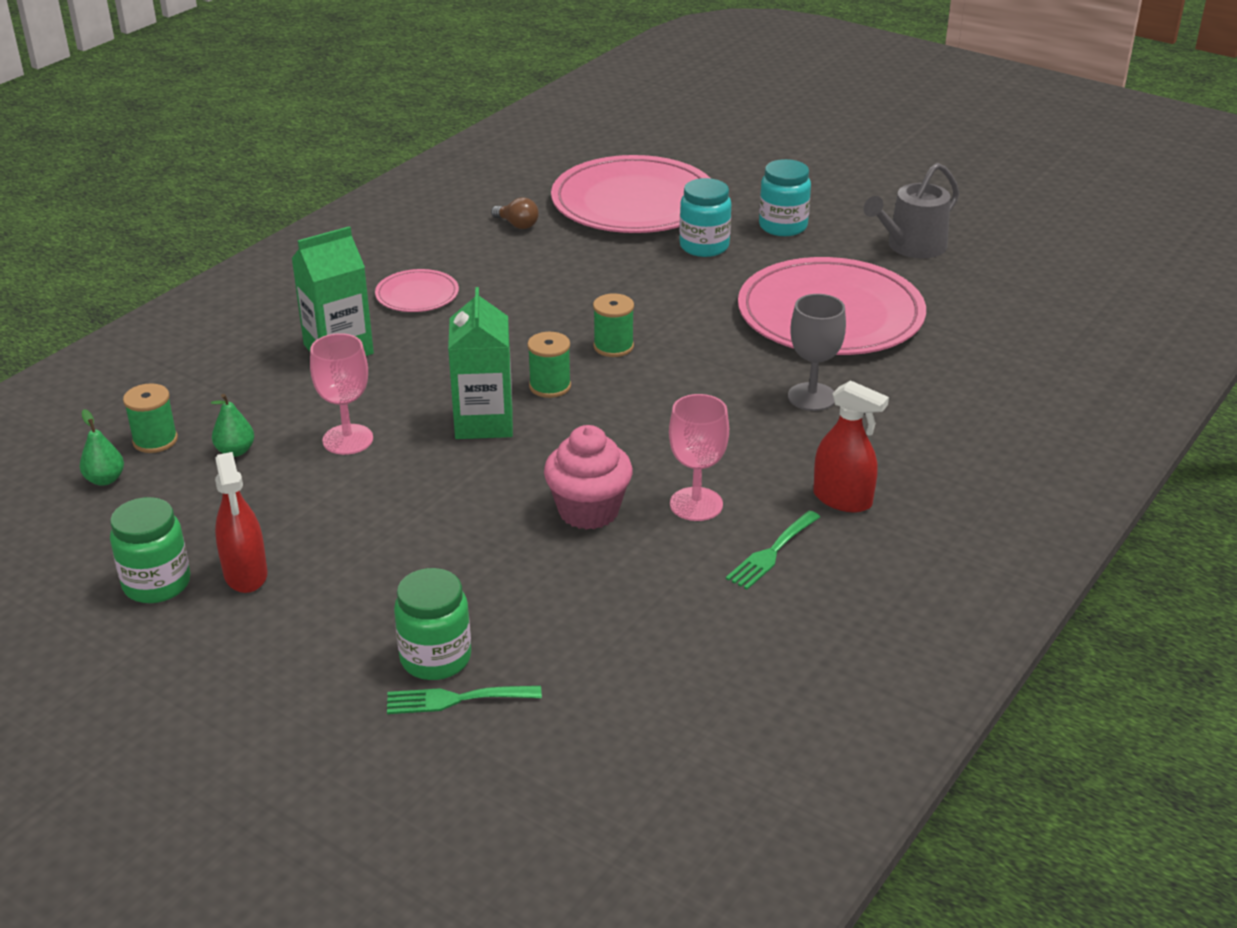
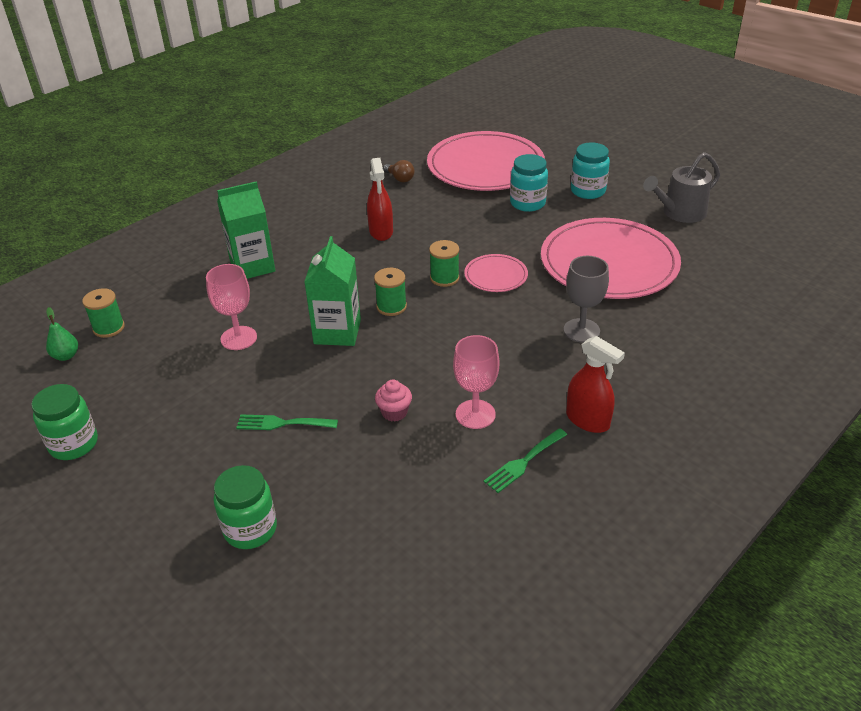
camera: 10 degrees right, 5 degrees up
green pear [211,394,254,457] -> none
red spray bottle [215,452,268,593] -> red spray bottle moved to [367,158,393,241]
pink plate [375,269,459,312] -> pink plate moved to [464,254,528,292]
green fork [387,686,542,714] -> green fork moved to [236,414,338,430]
pink cupcake [544,425,633,530] -> pink cupcake [375,380,412,422], size x0.56

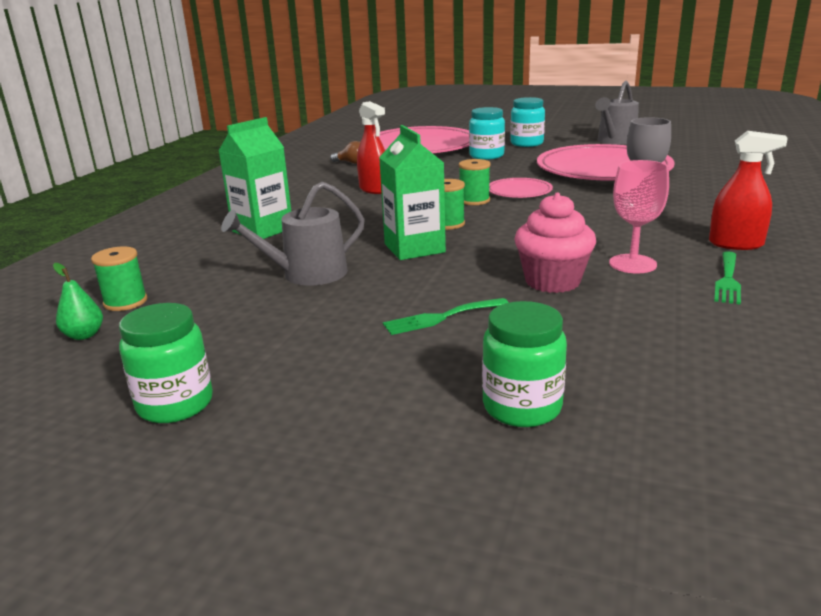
camera: 25 degrees left, 15 degrees down
pink goblet [206,264,257,350] -> grey watering can [221,181,365,286]
pink cupcake [375,380,412,422] -> pink cupcake [514,193,596,293], size x1.78

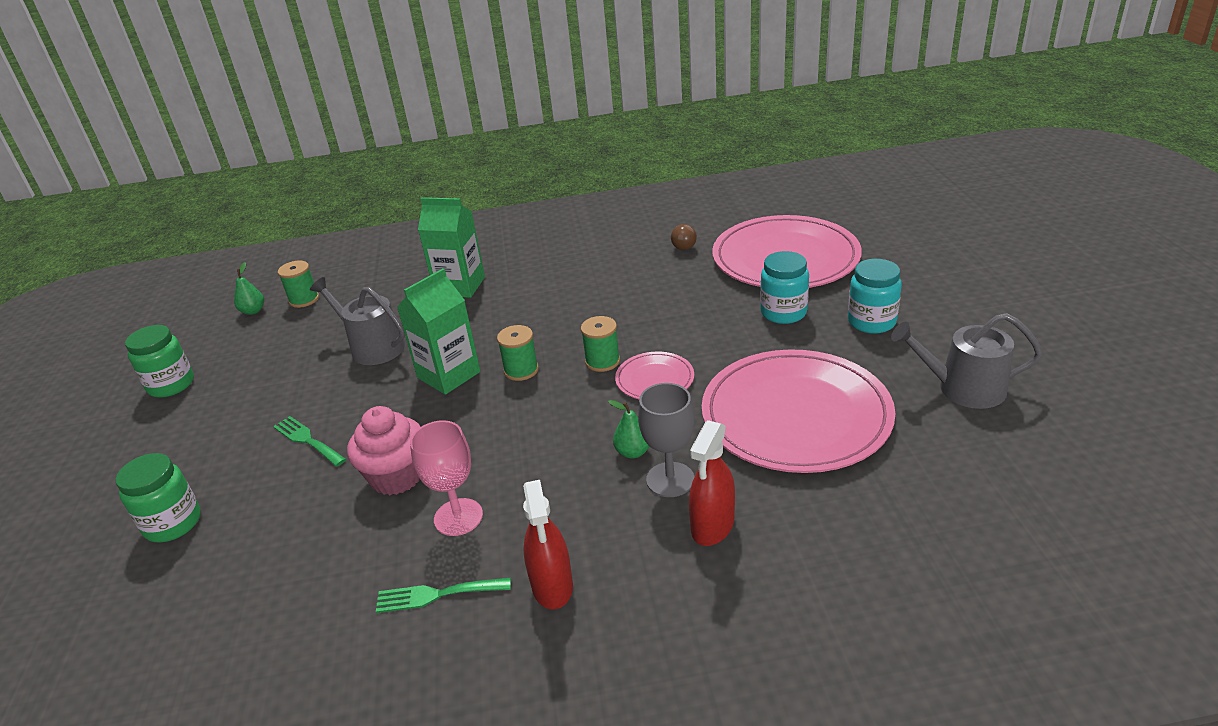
camera: 65 degrees right, 10 degrees up
red spray bottle [357,101,385,194] -> red spray bottle moved to [689,420,735,546]
none -> green pear [608,400,649,458]

